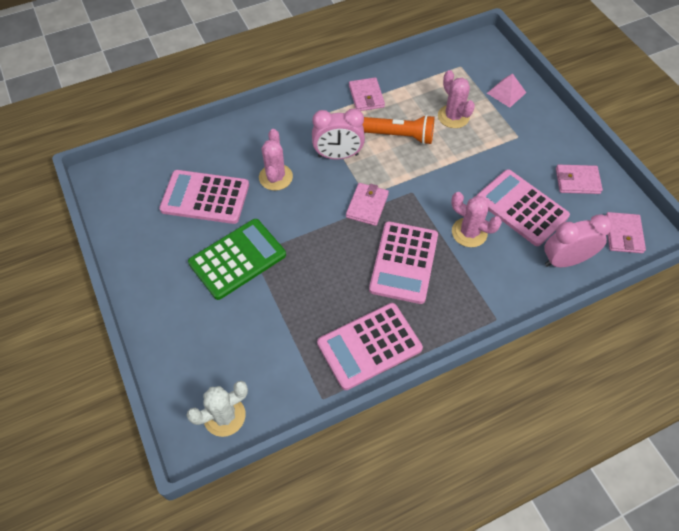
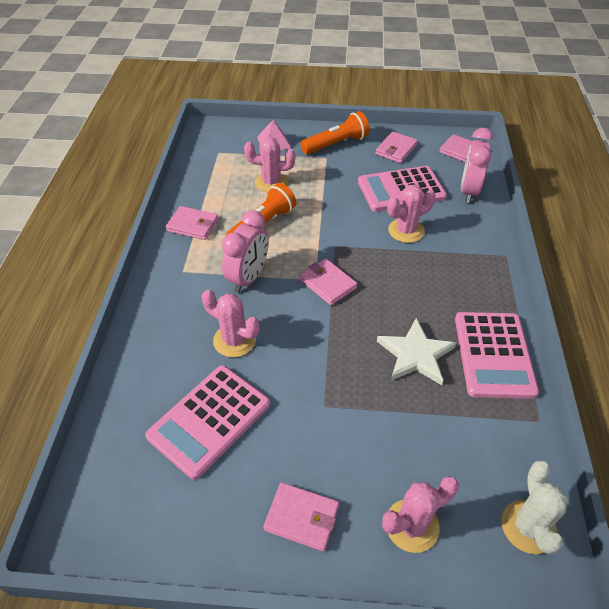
camera: 60 degrees left, 10 degrees down
green calculator [188,219,286,300] -> none
pink calculator [369,221,438,304] -> none
none -> pink wallet [263,482,339,552]
none -> orange flashlight [301,111,370,154]
none -> white star [377,318,456,385]
none -> pink cactus [382,476,459,553]

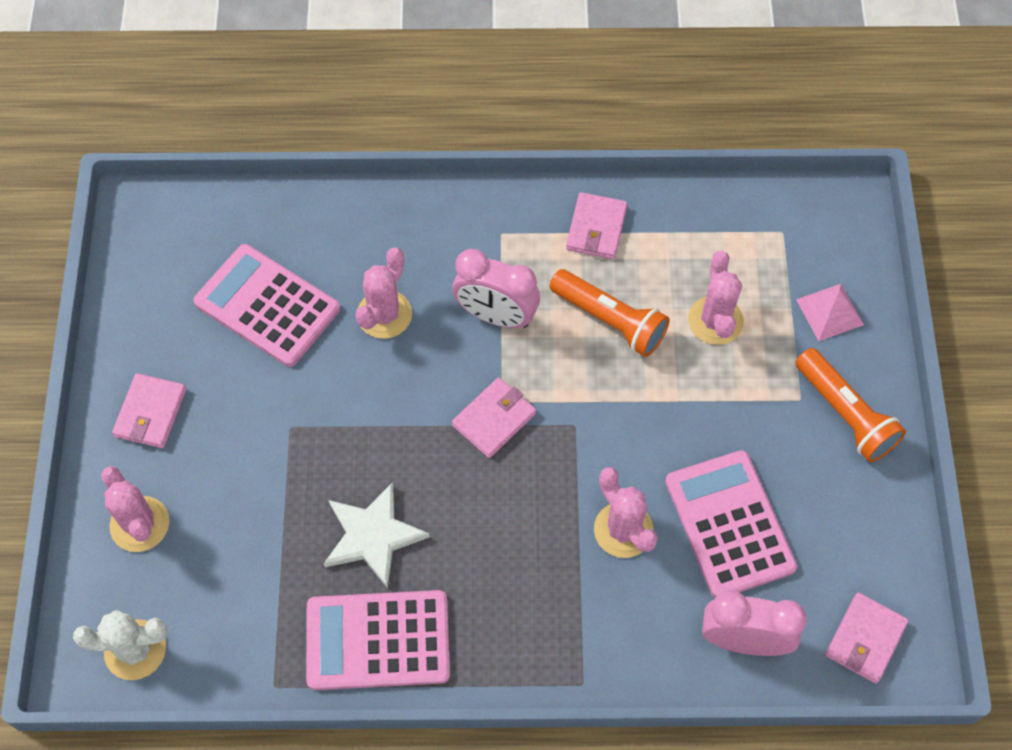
camera: 85 degrees right, 15 degrees up
pink wallet [375,132,418,163] -> none

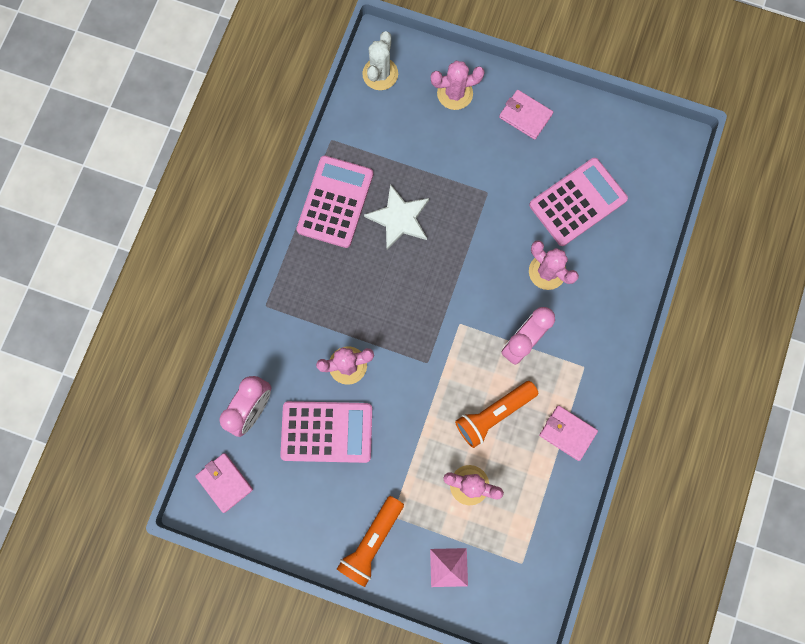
camera: 110 degrees right, 15 degrees up
pink wallet [452,377,536,458] -> none
orange flashlight [796,348,906,462] -> orange flashlight turned 45 degrees counterclockwise [337,496,404,587]

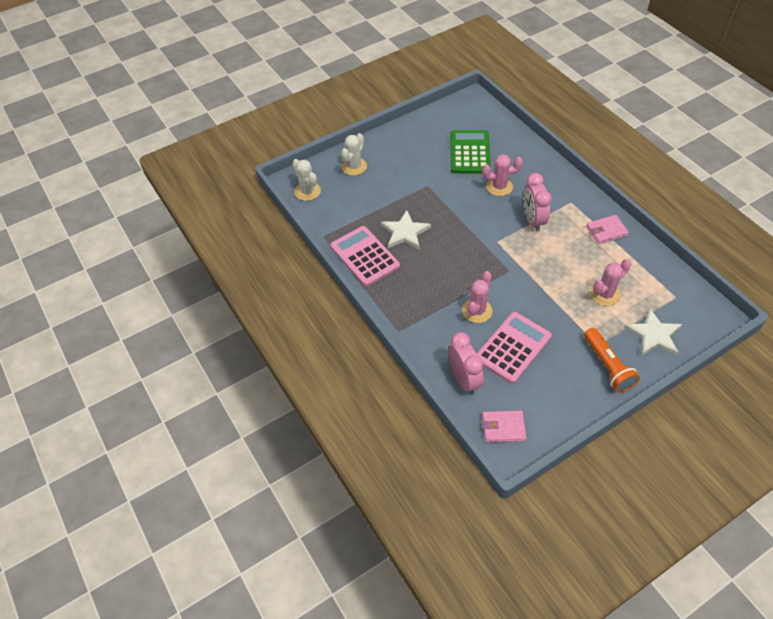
camera: 50 degrees left, 25 degrees down
pink pyramid [430,548,468,587] -> white star [624,308,682,356]
pink cactus [431,61,485,110] -> white cactus [341,133,367,176]
orange flashlight [455,381,538,448] -> none
pink wallet [499,90,553,140] -> none
pink calculator [529,158,628,246] -> green calculator [450,130,491,174]

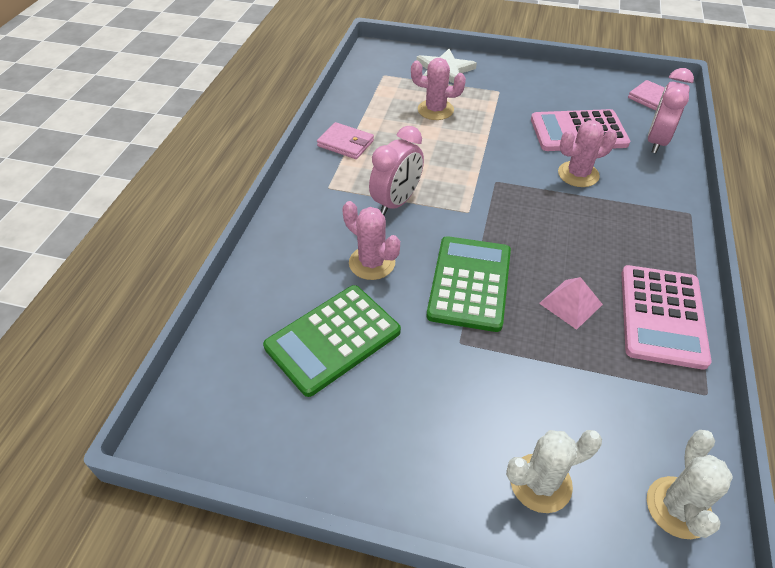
camera: 135 degrees left, 5 degrees down
white star [381,210,431,249] -> pink pyramid [539,277,603,330]
orange flashlight [584,328,640,393] -> none
none -> green calculator [427,236,511,332]

